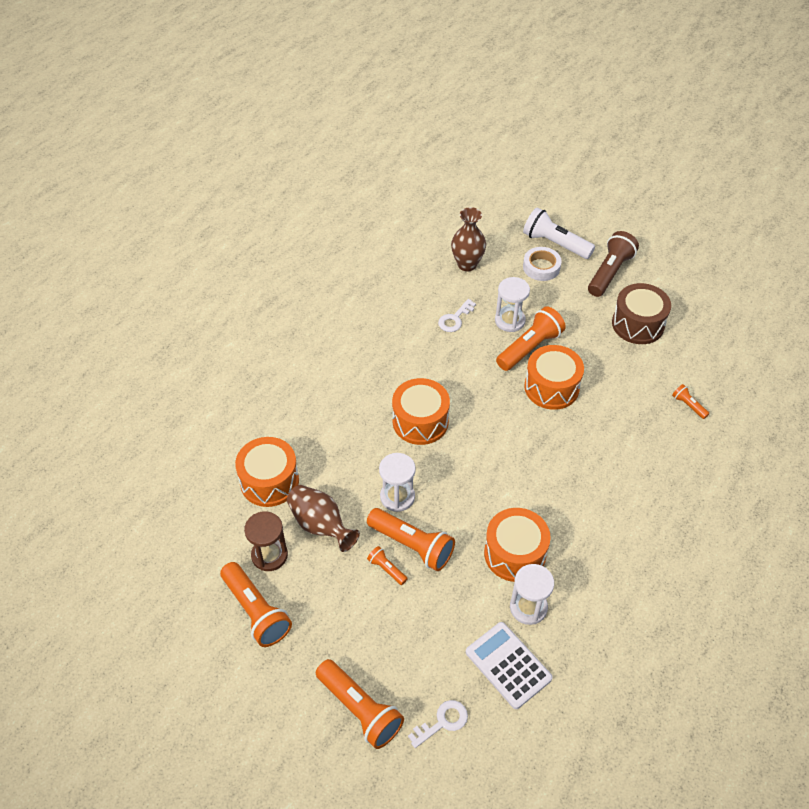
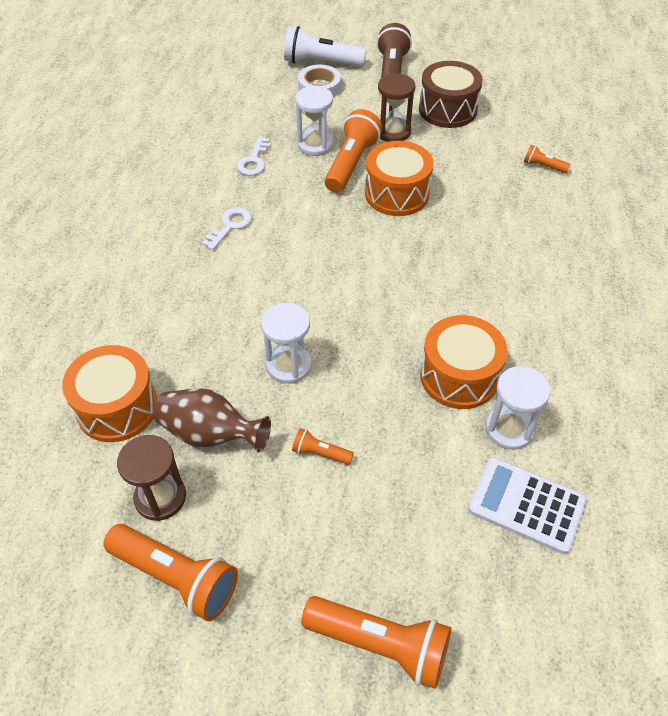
camera: 25 degrees left, 0 degrees up
orange flashlight [367,508,455,571] -> none
orange drum [392,378,450,445] -> none
white key [408,700,468,748] -> white key moved to [202,207,252,250]
brown vase [451,207,486,271] -> none
none -> brown hourglass [378,73,415,142]

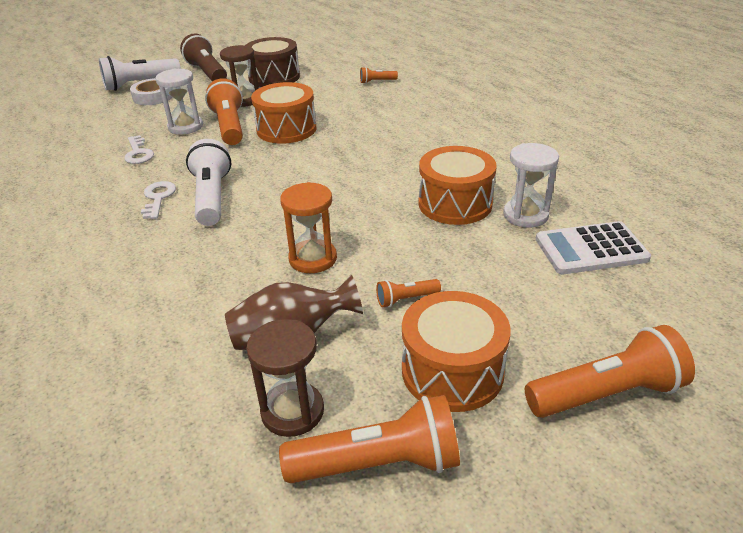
camera: 35 degrees left, 15 degrees down
orange drum [62,345,158,442] -> orange drum moved to [402,291,511,412]
white hourglass [261,303,312,384] -> orange hourglass [280,182,337,273]
none -> white flashlight [186,139,231,226]

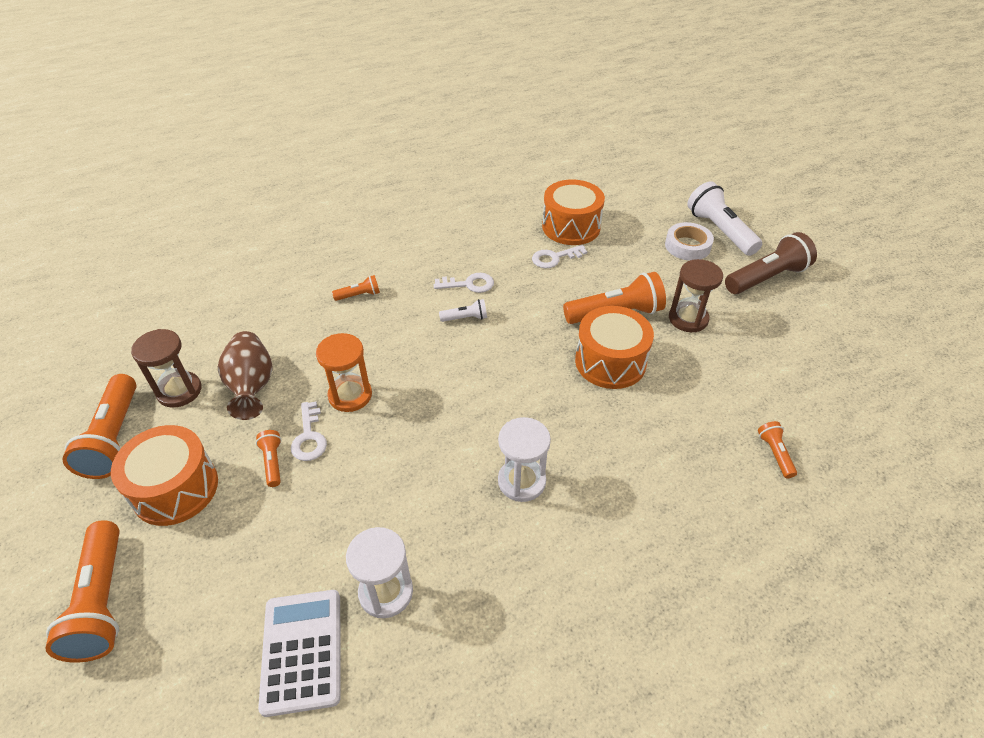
camera: 90 degrees right, 10 degrees up
white hourglass [155,69,203,135] -> white hourglass moved to [498,417,551,502]
white flashlight [186,139,231,226] -> white flashlight [439,299,487,322], size x0.49
brown drum [245,37,300,87] -> none
orange drum [419,146,497,225] -> orange drum moved to [542,179,605,245]
none -> white key [291,402,327,461]
none -> orange flashlight [332,275,380,301]

